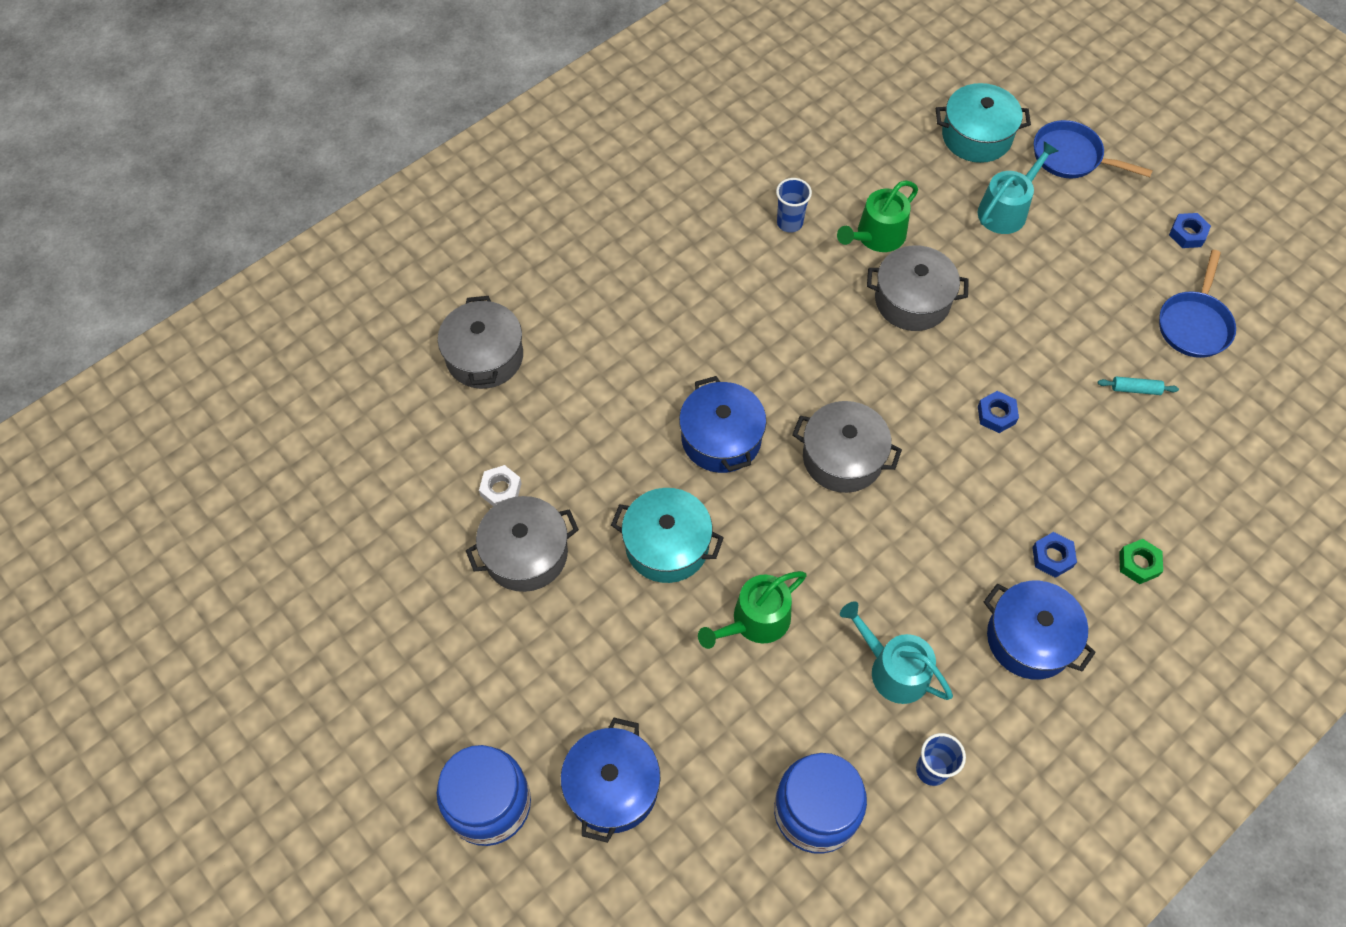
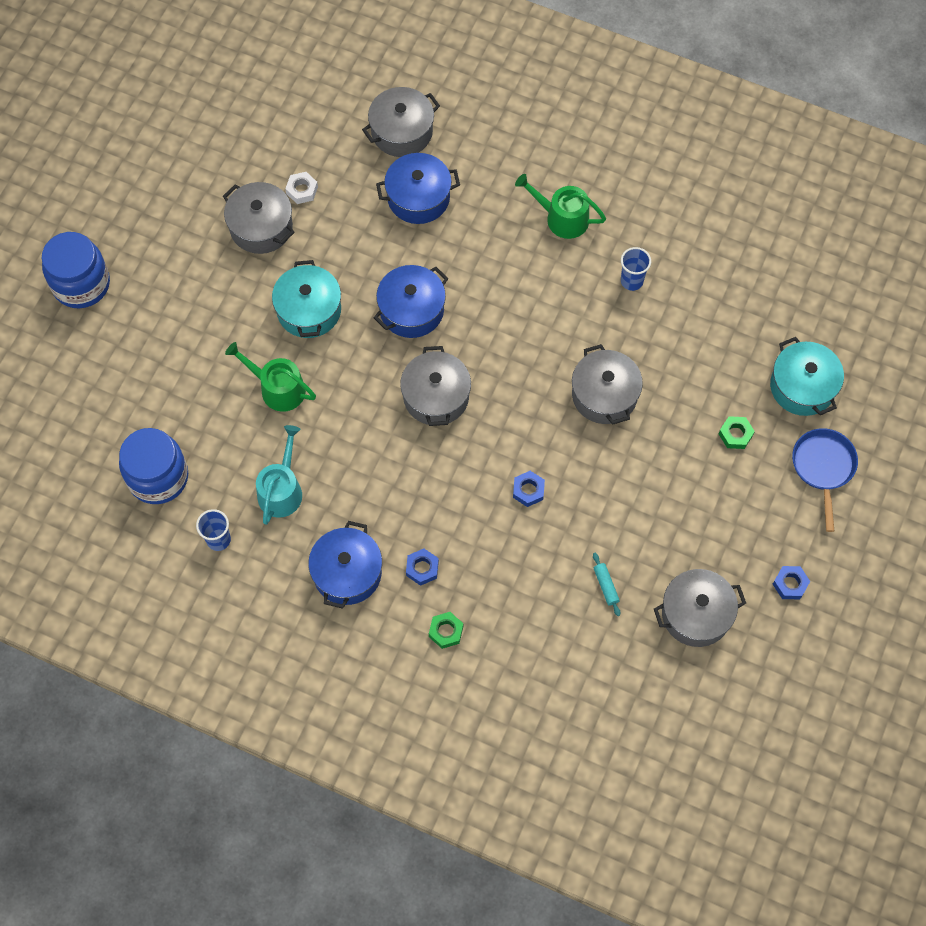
camera: 65 degrees right, 5 degrees up
blue pot [561,718,661,843] -> blue pot moved to [376,153,460,224]
green watering can [837,181,918,252] -> green watering can moved to [515,174,606,239]
turquoise watering can [978,141,1058,234] -> green nut [719,416,755,449]
blue pan [1159,250,1236,358] -> grey pot [654,569,746,647]

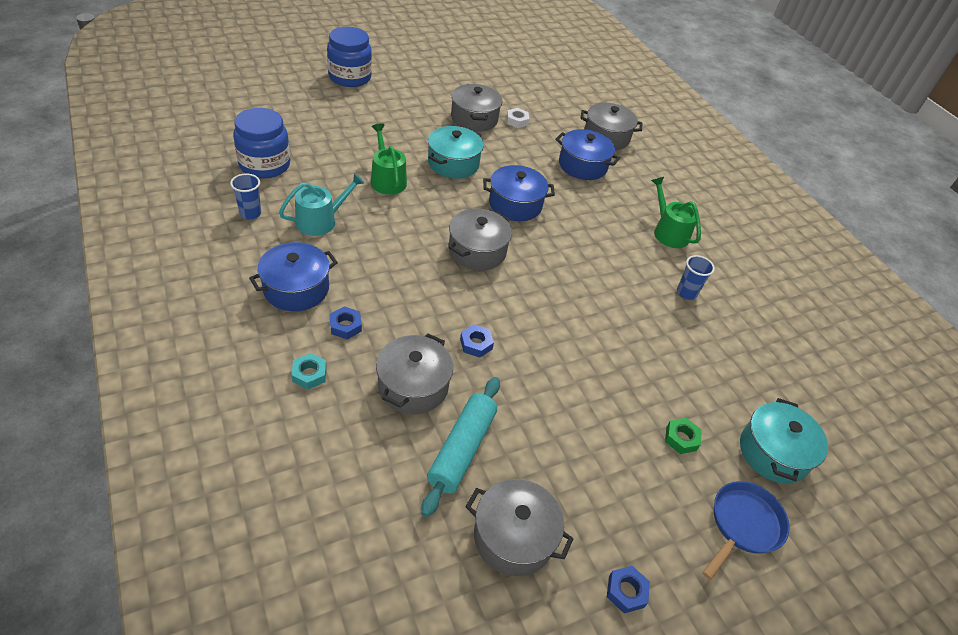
camera: 35 degrees right, 20 degrees down
green nut [429,612,463,649] -> turquoise nut [291,353,327,390]
grey pot [572,344,643,425] -> grey pot moved to [376,333,453,414]
turquoise rolling pin [593,553,621,616] -> turquoise rolling pin [421,377,500,517], size x2.28

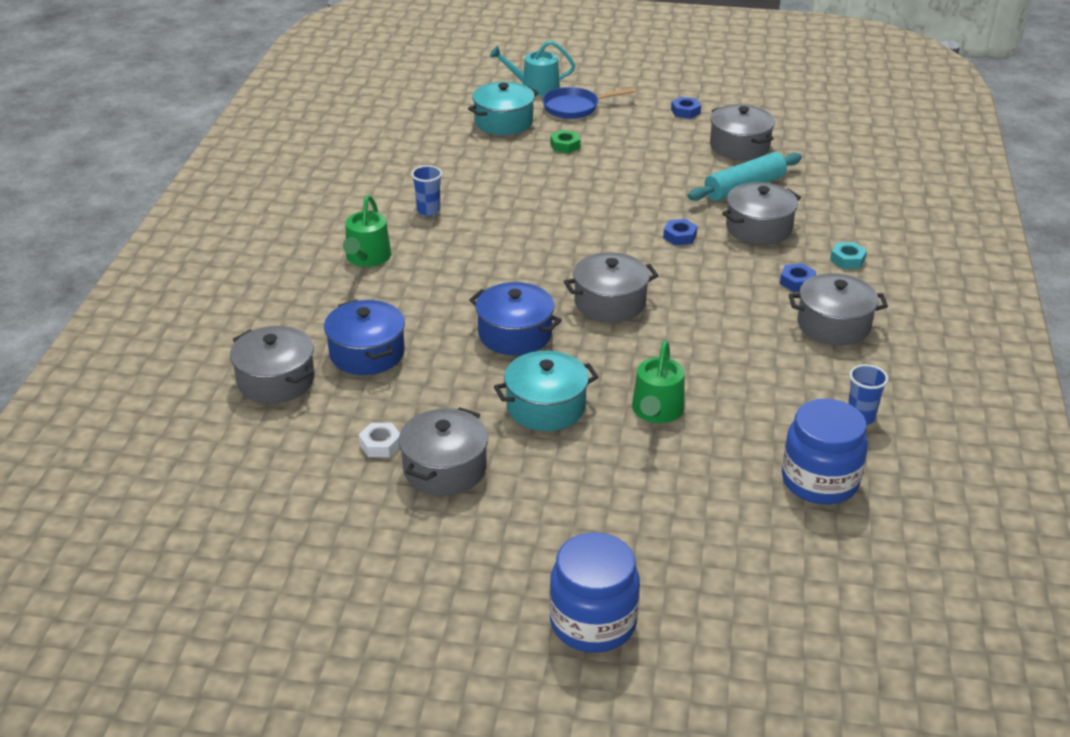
camera: 140 degrees left, 10 degrees down
blue pot [249,242,338,311] -> grey pot [789,273,888,346]
turquoise watering can [279,173,364,236] -> turquoise watering can moved to [490,40,575,96]

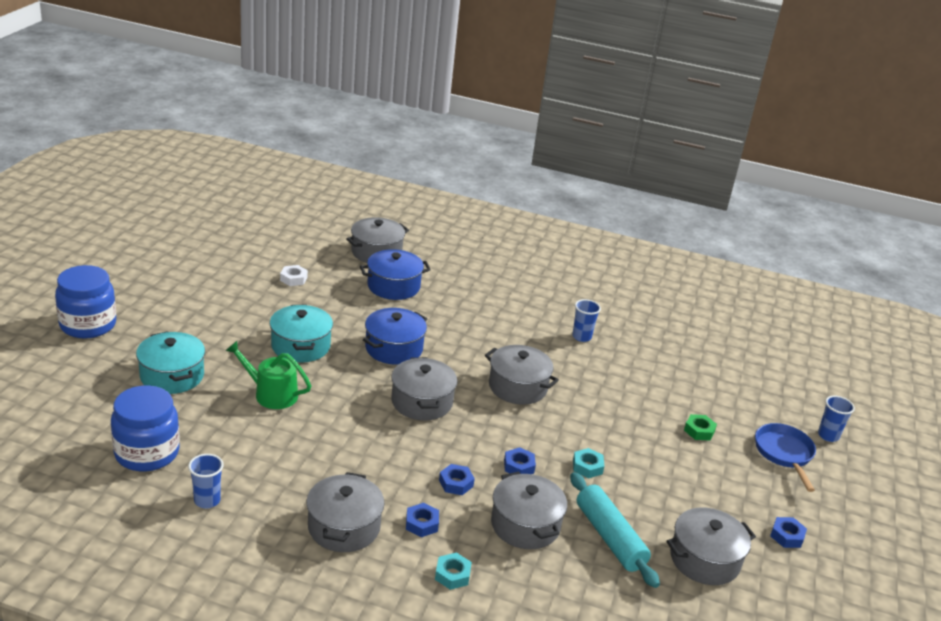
camera: 95 degrees right, 5 degrees down
green watering can [343,195,391,267] -> none
grey pot [399,408,488,496] -> grey pot moved to [485,345,559,405]
turquoise pot [468,82,539,135] -> turquoise pot moved to [136,331,205,394]
turquoise watering can [490,40,575,96] -> blue cup [818,396,855,442]
none -> blue nut [439,464,475,495]
none -> turquoise nut [573,448,604,479]

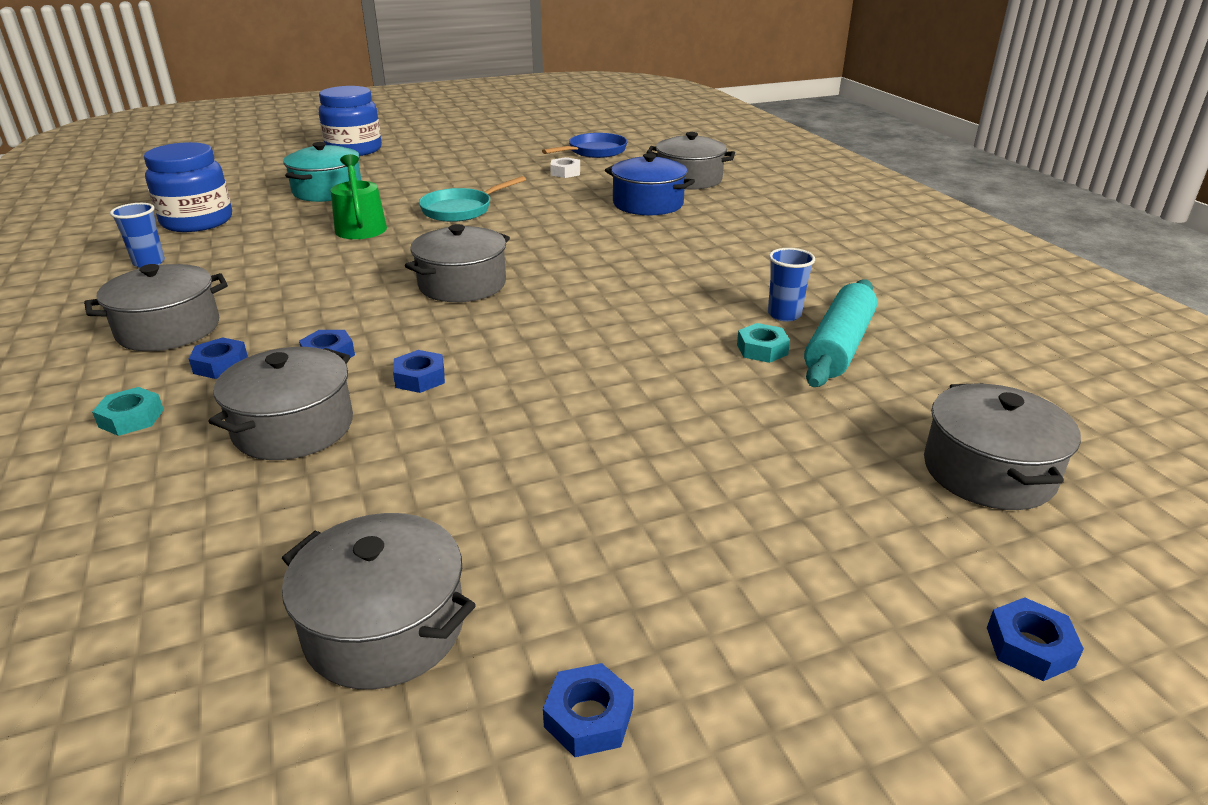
camera: 55 degrees right, 0 degrees up
turquoise pot [270,304,333,362] -> turquoise pan [419,176,526,222]
blue pot [363,308,427,365] -> none
grey pot [485,345,559,405] -> grey pot moved to [924,383,1081,510]
turquoise rolling pin [570,472,660,588] -> turquoise rolling pin moved to [804,279,877,387]
turquoise nut [573,448,604,479] -> turquoise nut moved to [737,323,790,363]
green nut [684,414,717,441] -> none
blue pan [755,423,816,492] -> blue pan moved to [542,133,627,158]
blue cup [818,396,855,442] -> blue nut [987,597,1084,681]

